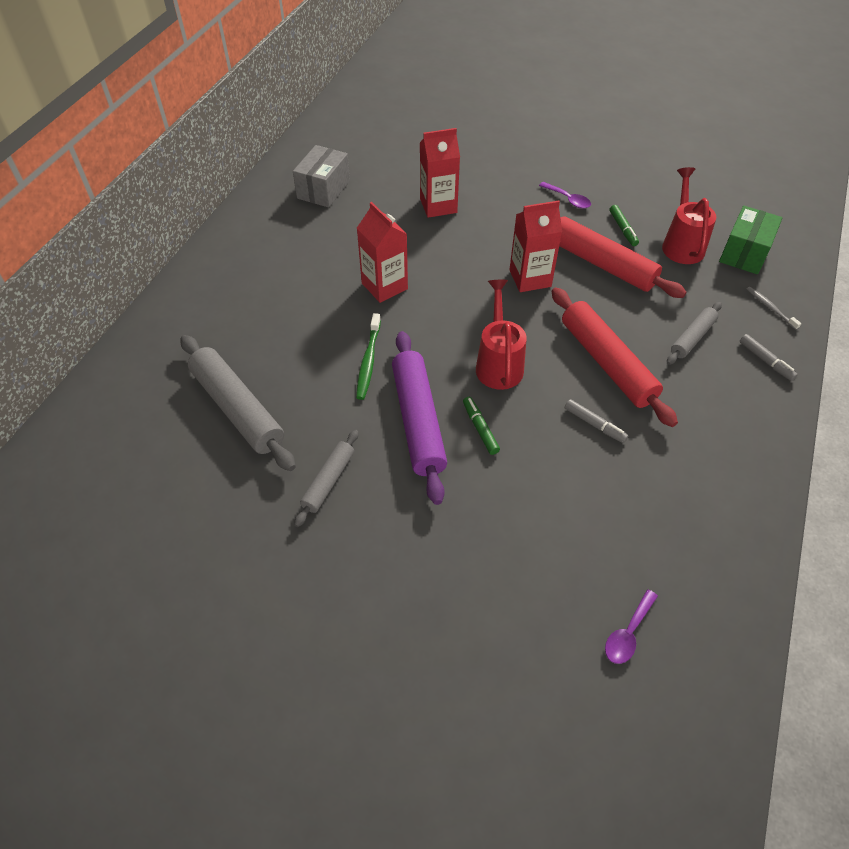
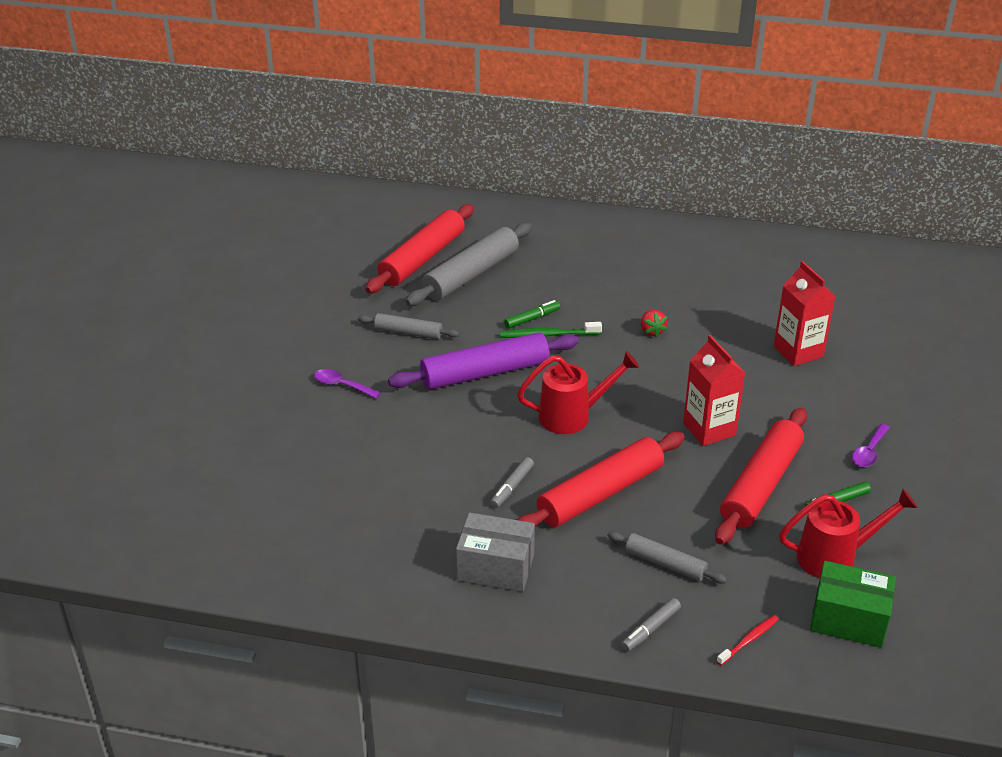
camera: 80 degrees right, 15 degrees down
grey box [293,145,350,207] -> grey box moved to [456,512,535,592]
red carton [357,202,408,303] -> red strawberry [641,310,668,338]
green marker [463,397,500,455] -> green marker moved to [504,300,560,329]
purple spoon [605,589,658,664] -> purple spoon moved to [314,369,381,399]
grey toothbrush [747,287,802,330] -> red toothbrush [717,615,779,665]
none -> red rolling pin [365,204,474,293]

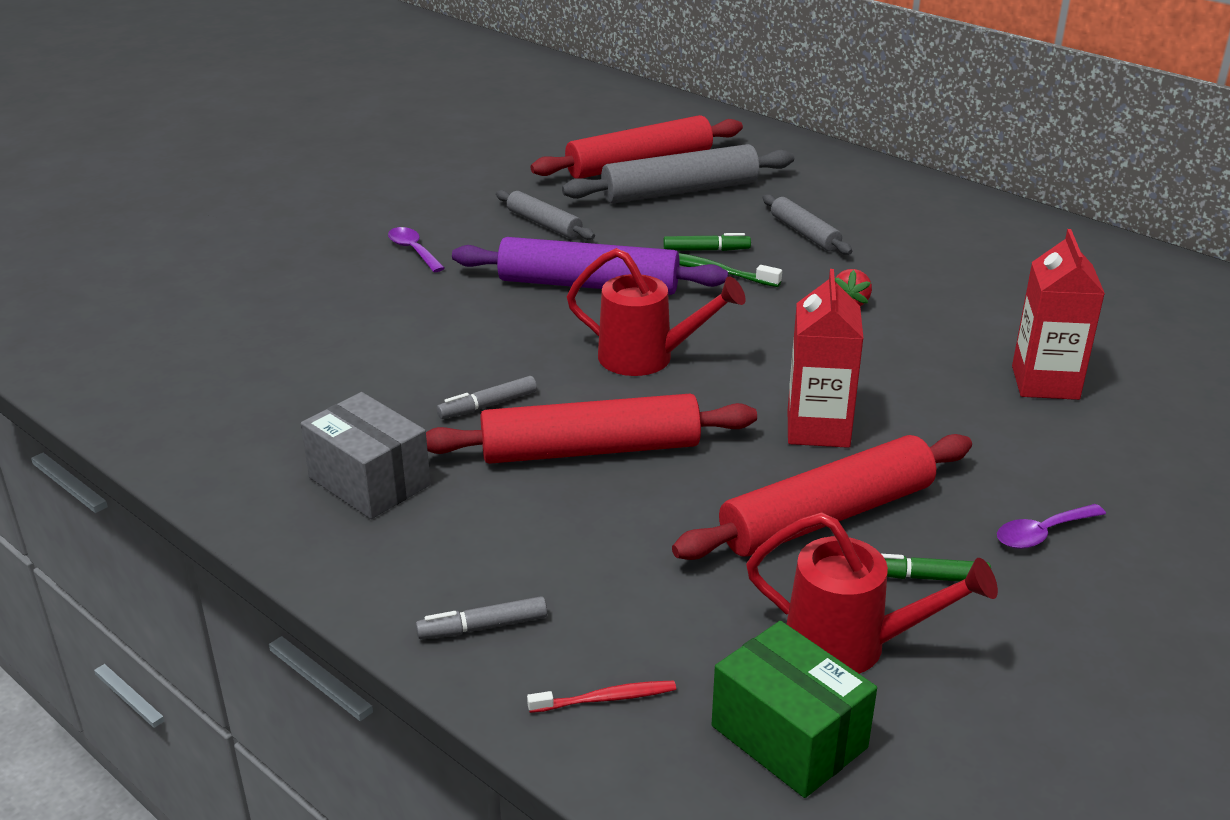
camera: 30 degrees right, 5 degrees down
grey rolling pin [607,531,727,583] -> grey rolling pin moved to [763,194,852,255]

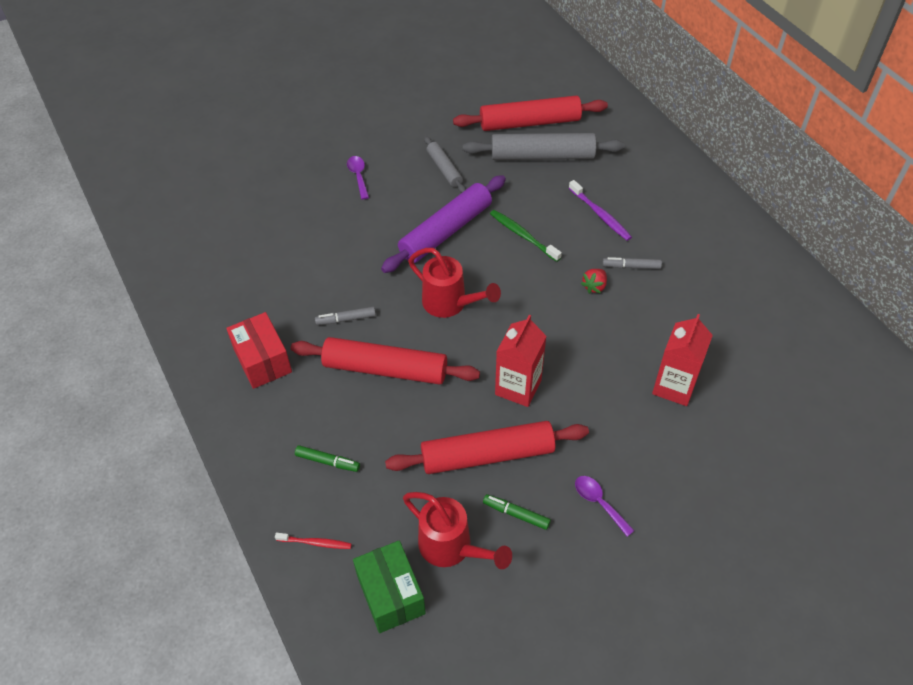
camera: 20 degrees right, 20 degrees up
grey box [301,392,431,519] -> red box [226,312,292,389]
grey marker [416,596,547,639] -> grey marker moved to [602,257,662,269]
purple rolling pin [452,237,728,295] -> purple rolling pin turned 75 degrees counterclockwise [381,175,506,273]
green marker [663,233,751,251] -> green marker moved to [295,445,360,472]
grey rolling pin [763,194,852,255] -> purple toothbrush [569,180,632,241]
purple spoon [997,504,1106,549] -> purple spoon turned 60 degrees clockwise [575,476,635,537]

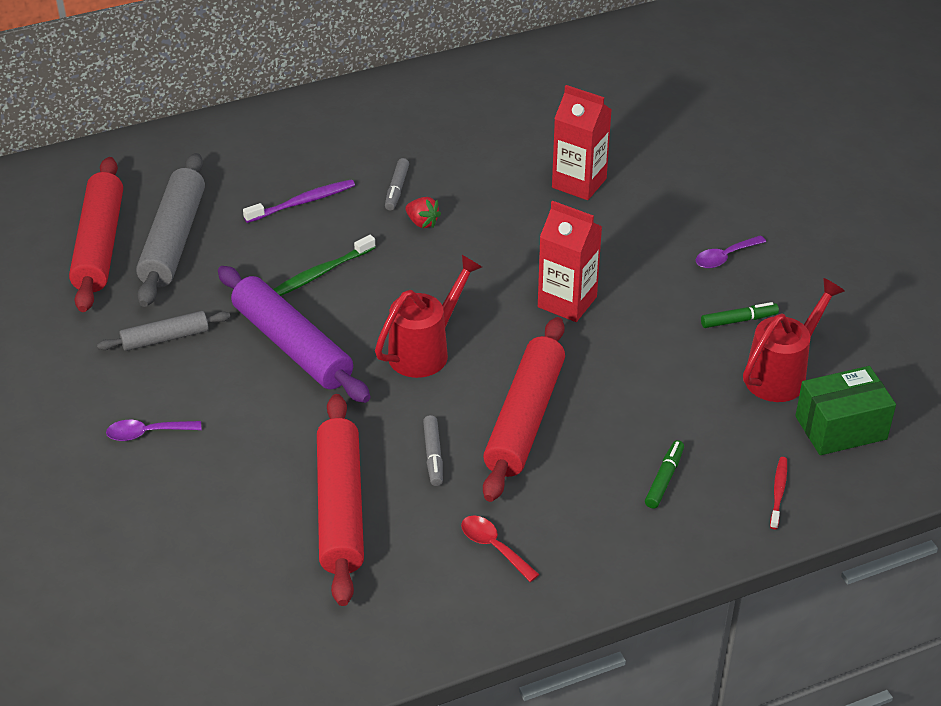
camera: 85 degrees left, 10 degrees down
red box [226,312,292,389] -> red spoon [461,516,540,582]
red rolling pin [385,421,589,474] -> red rolling pin moved to [317,394,364,606]
green marker [483,494,551,530] -> green marker turned 135 degrees counterclockwise [701,302,779,328]

